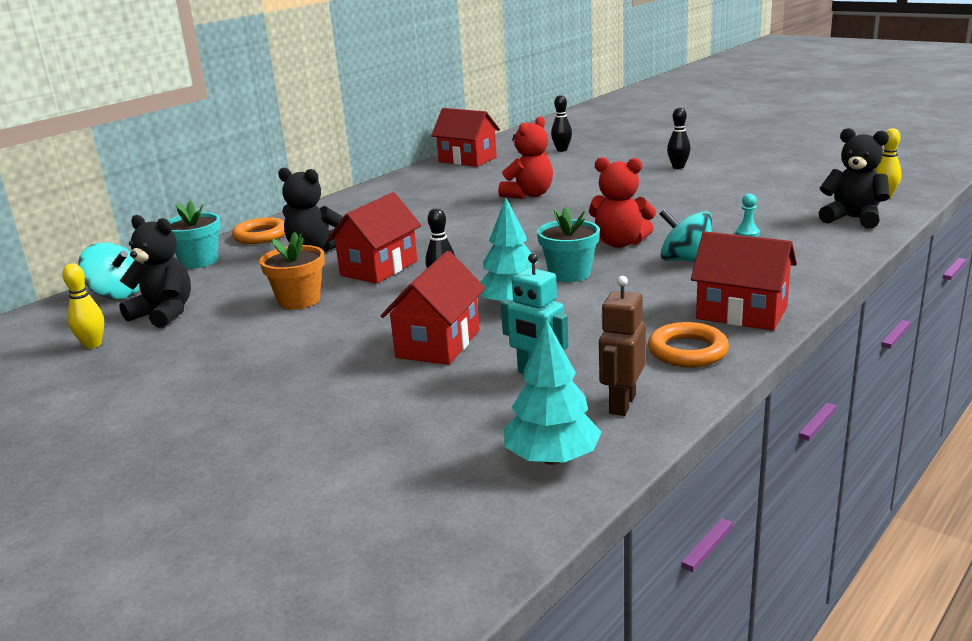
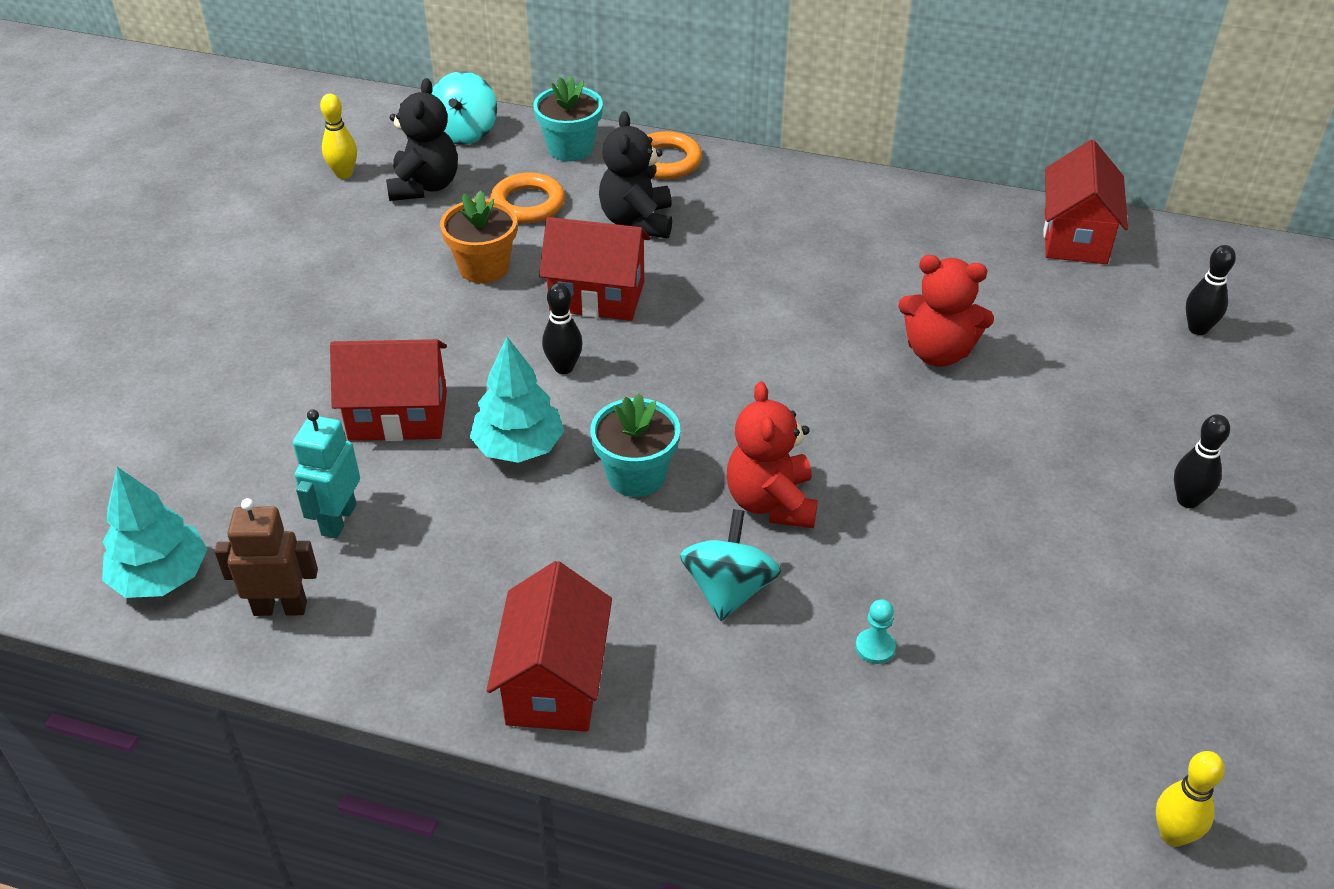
camera: 65 degrees right, 20 degrees up
orange ring [648,322,729,367] -> orange ring moved to [490,172,565,223]
black teddy bear [819,128,890,229] -> none

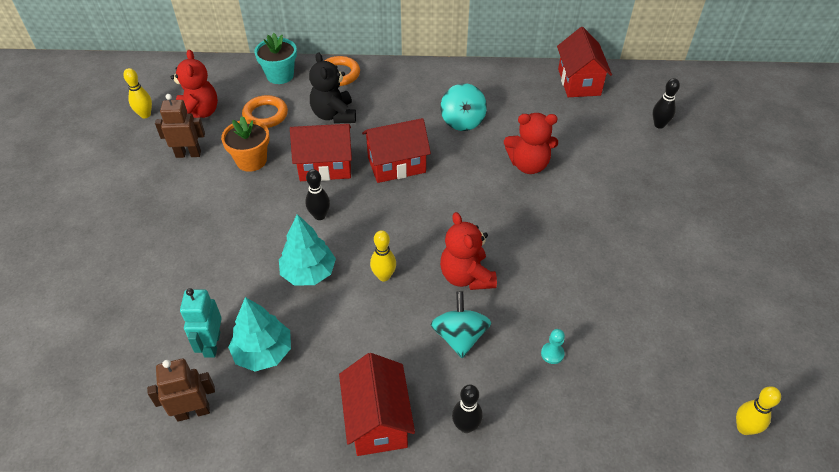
camera: 15 degrees left, 5 degrees up
turquoise tree [102,467,207,598] -> turquoise tree moved to [228,297,291,372]
red house [330,339,447,441] -> red house moved to [362,118,431,183]
black teddy bear [386,78,458,201] -> red teddy bear [171,50,218,118]
turquoise spinning top [432,71,497,145] -> turquoise spinning top moved to [441,83,487,131]
turquoise flower pot [590,393,680,497] -> yellow bowling pin [370,230,396,281]
black bowling pin [1174,414,1230,508] -> black bowling pin moved to [452,385,483,433]
none -> brown robot [155,94,205,158]

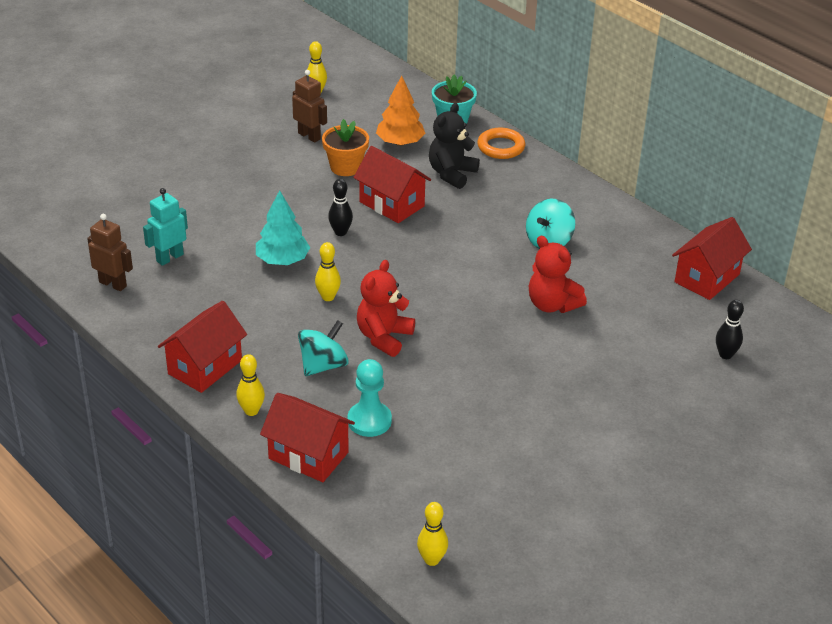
camera: 45 degrees right, 10 degrees down
red teddy bear [171,50,218,118] -> none
turquoise tree [228,297,291,372] -> none
orange ring [242,95,288,128] -> orange tree [376,76,426,146]
red house [362,118,431,183] -> red house moved to [260,393,355,482]
black bowling pin [452,385,483,433] -> yellow bowling pin [236,354,265,416]
turquoise pawn [541,329,565,364] -> turquoise pawn [348,359,392,437], size x1.91

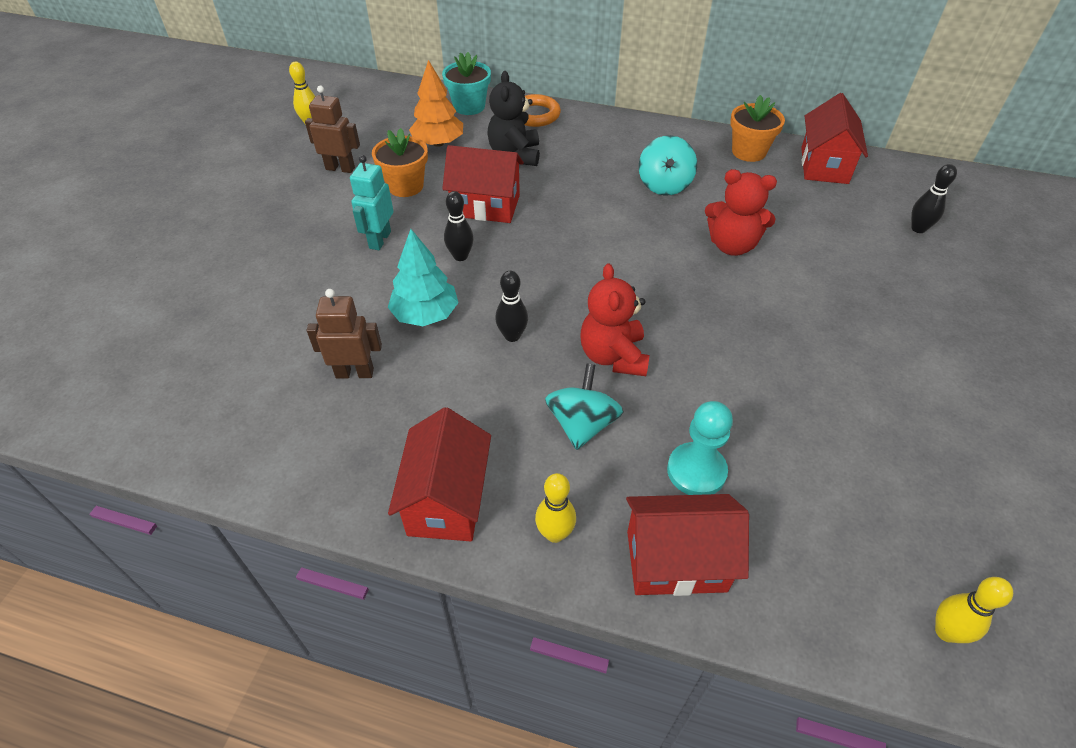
camera: 30 degrees left, 10 degrees up
brown robot [87,214,133,291] -> brown robot moved to [307,289,382,379]
turquoise robot [143,188,188,266] -> turquoise robot moved to [350,155,393,250]
yellow bowling pin [315,242,341,301] -> black bowling pin [495,271,528,342]
none -> orange flower pot [730,95,785,162]

